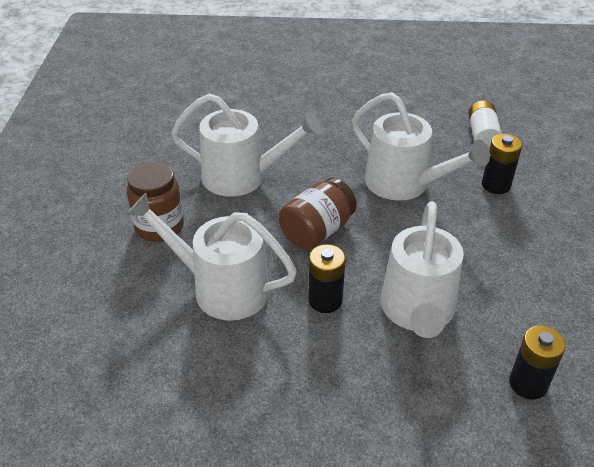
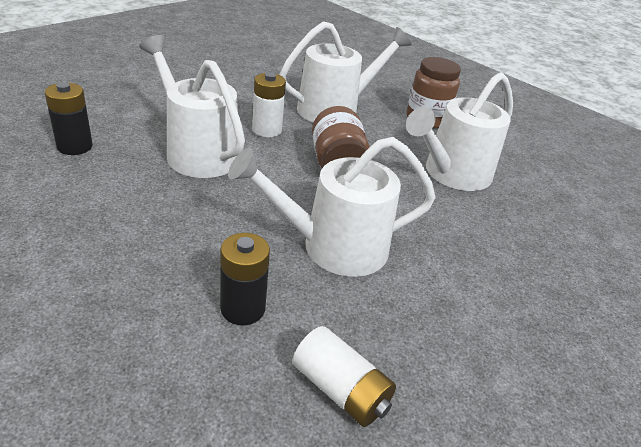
camera: 125 degrees right, 5 degrees down
black battery [308,244,346,313] -> white battery [252,72,286,137]

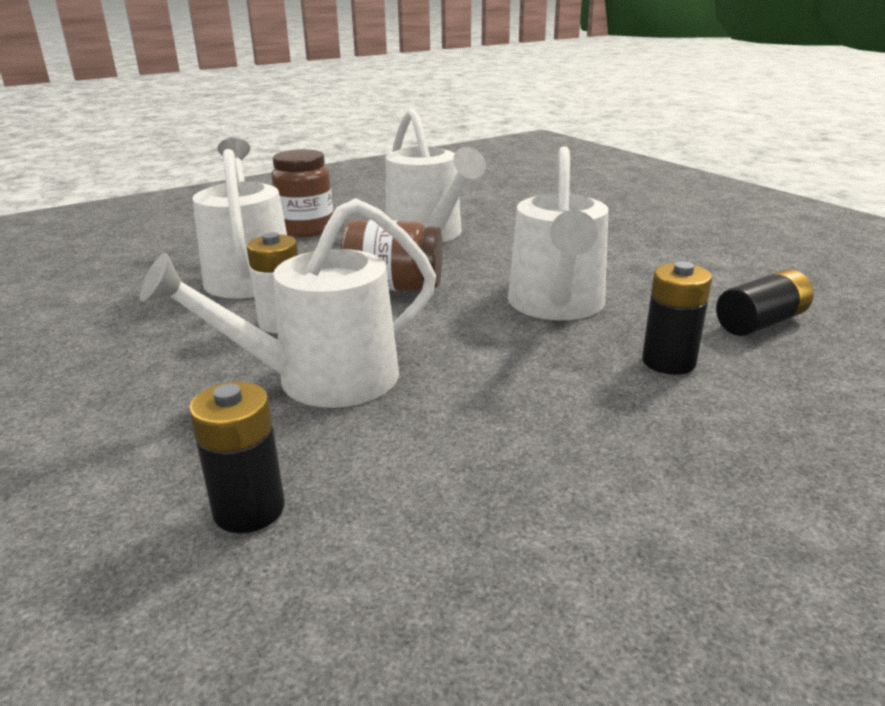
camera: 70 degrees left, 10 degrees down
white battery [293,326,396,427] -> black battery [716,269,814,336]

